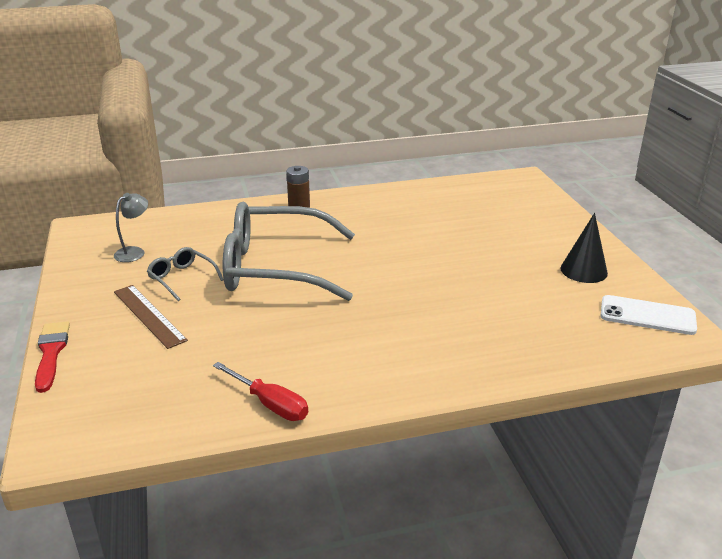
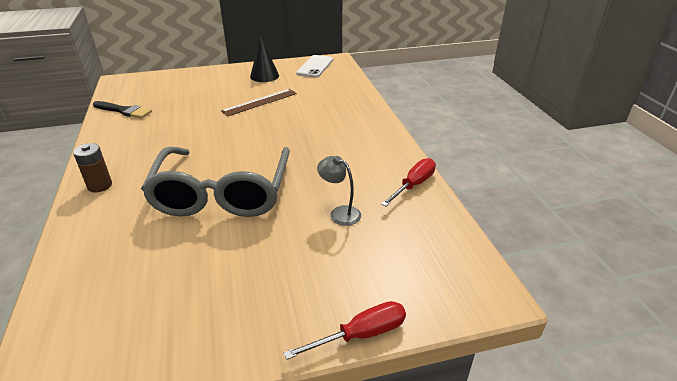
camera: 90 degrees left, 5 degrees up
red brush [35,321,70,393] -> red screwdriver [284,301,406,360]
grey lamp [114,193,148,262] -> grey lamp moved to [317,156,361,226]
brown ruler [114,285,188,349] -> brown ruler moved to [221,89,297,116]
grey glasses [147,247,224,301] -> none
none -> black brush [93,101,152,119]

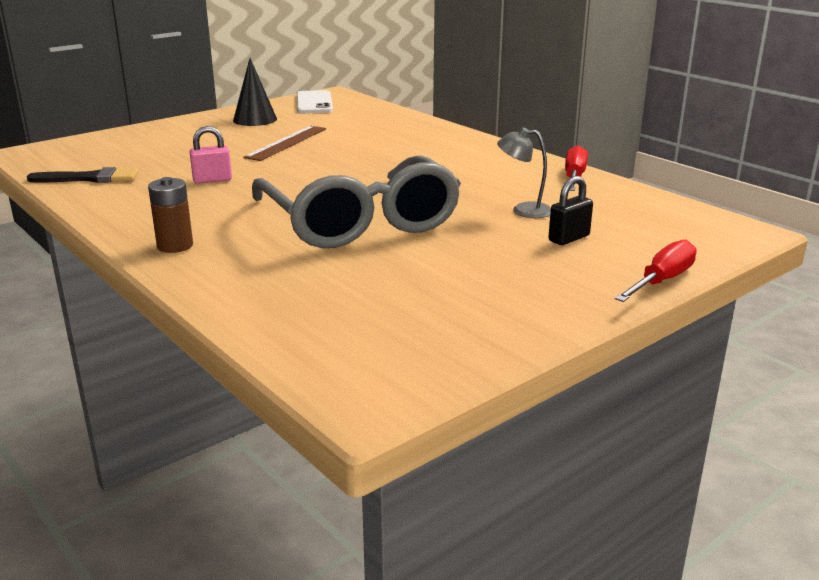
camera: 25 degrees left, 10 degrees down
none -> pink padlock [190,126,232,184]
none -> black padlock [549,176,593,245]

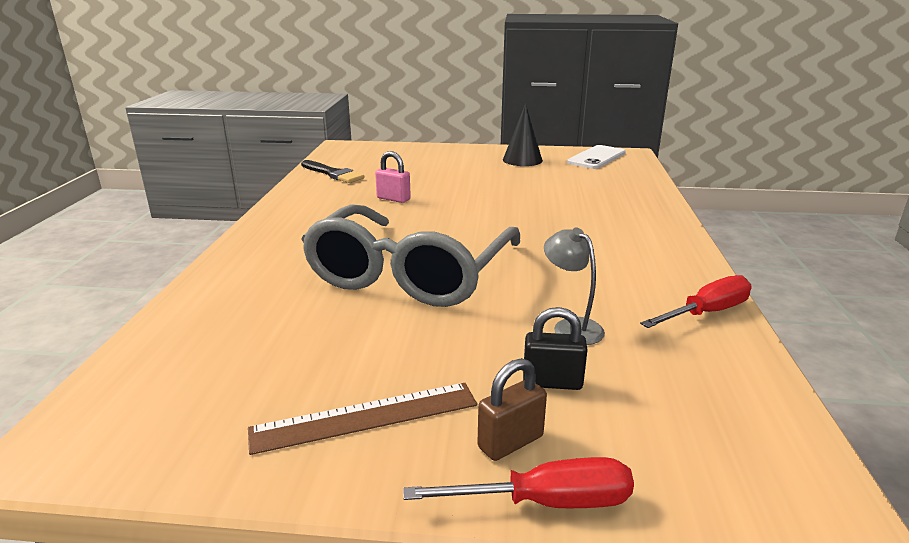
camera: 45 degrees right, 0 degrees up
brown battery [148,177,193,253] -> none
brown ruler [243,126,326,161] -> brown ruler moved to [248,383,477,455]
none -> brown padlock [478,358,547,461]

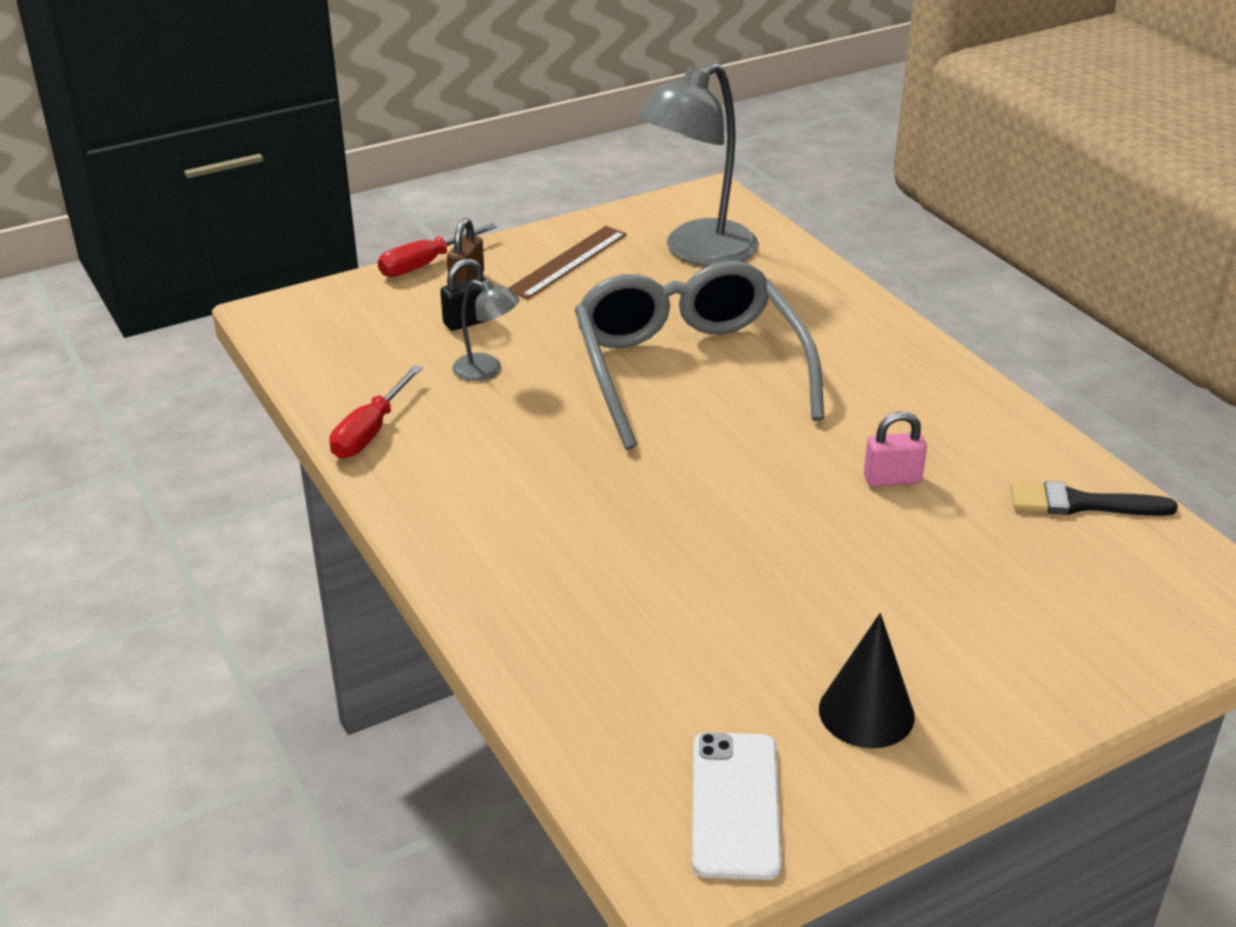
camera: 145 degrees right, 10 degrees up
none -> grey lamp [636,63,759,266]

